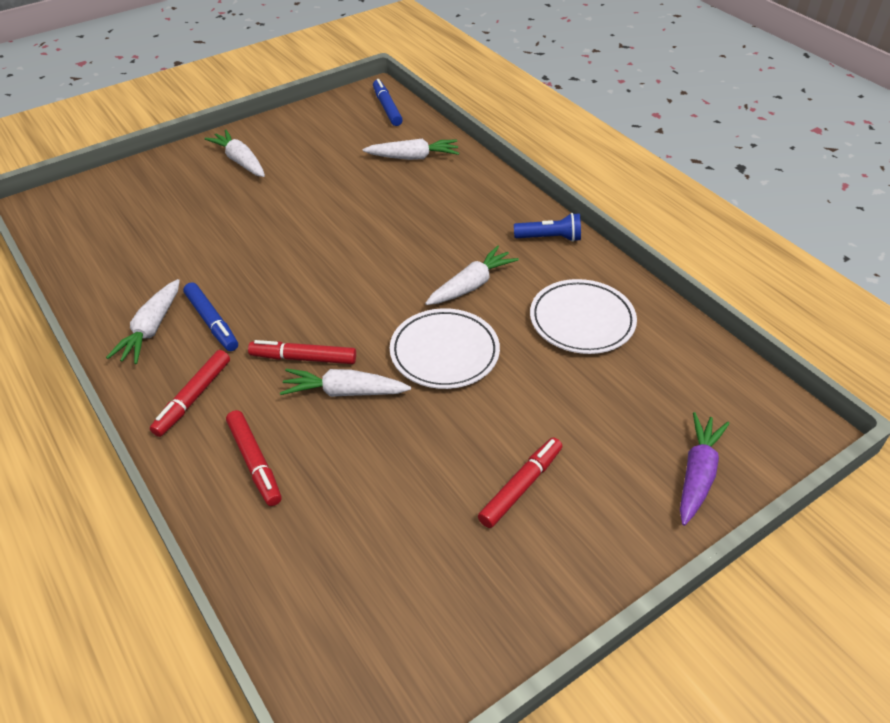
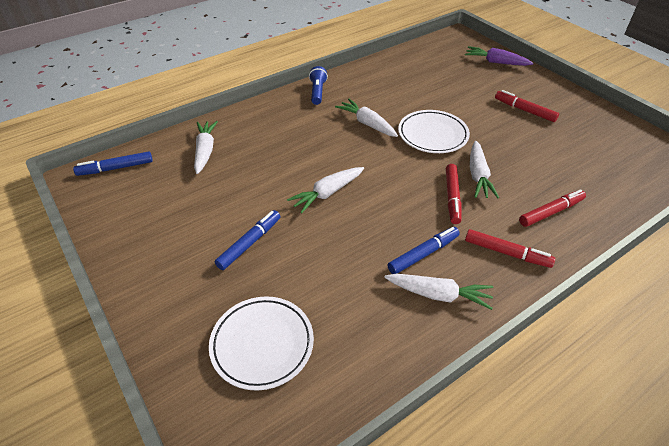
camera: 90 degrees left, 0 degrees up
white carrot [204,130,265,177] -> white carrot moved to [287,167,364,213]
white plate [530,279,637,354] -> white plate moved to [209,296,314,391]
none -> blue marker [215,210,281,270]

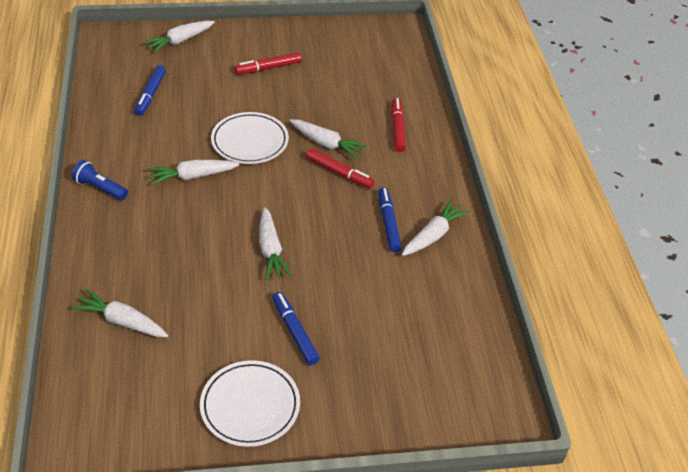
camera: 65 degrees left, 0 degrees up
blue marker [73,151,153,176] -> blue marker moved to [135,65,166,116]
white plate [209,296,314,391] -> white plate moved to [200,360,300,447]
purple carrot [465,46,533,66] -> white carrot [143,21,215,53]
red marker [465,229,555,268] -> none

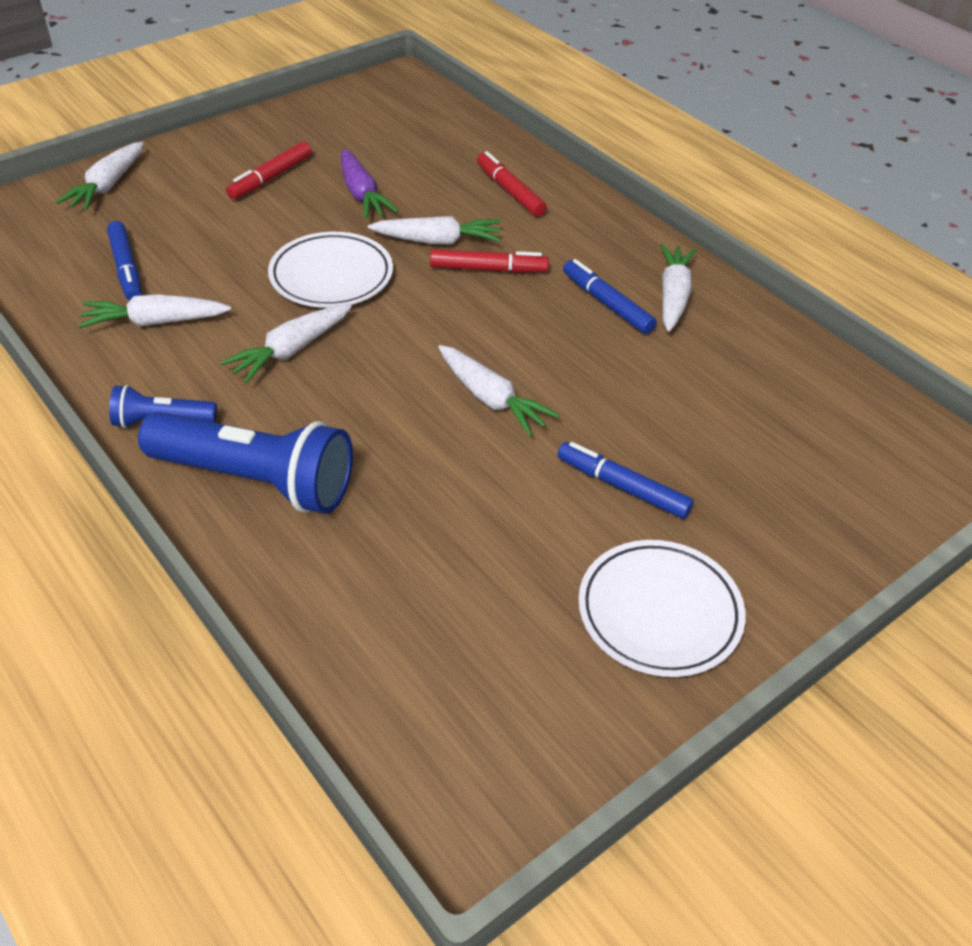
camera: 30 degrees left, 0 degrees up
white carrot [71,289,168,337] -> white carrot moved to [78,294,231,328]
none -> blue flashlight [138,412,353,514]
none -> purple carrot [341,149,398,219]

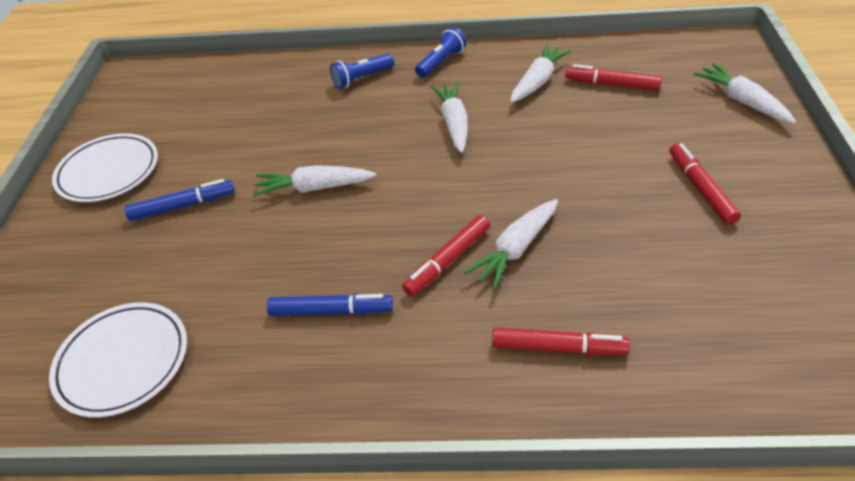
camera: 135 degrees right, 0 degrees up
blue marker [107,221,142,301] -> red marker [565,64,662,91]
blue flashlight [138,412,353,514] -> blue flashlight [330,54,394,89], size x0.50
white plate [268,232,393,308] -> white plate moved to [49,302,187,418]
purple carrot [341,149,398,219] -> none
white carrot [660,244,697,332] -> none

